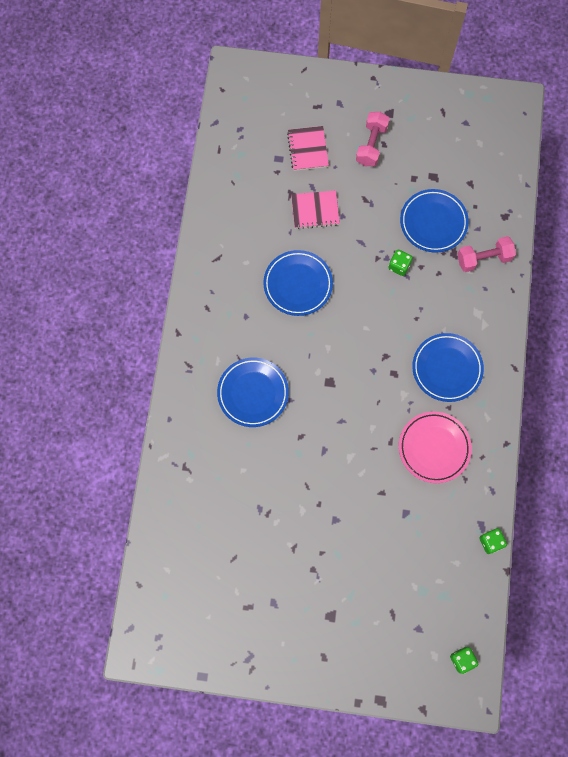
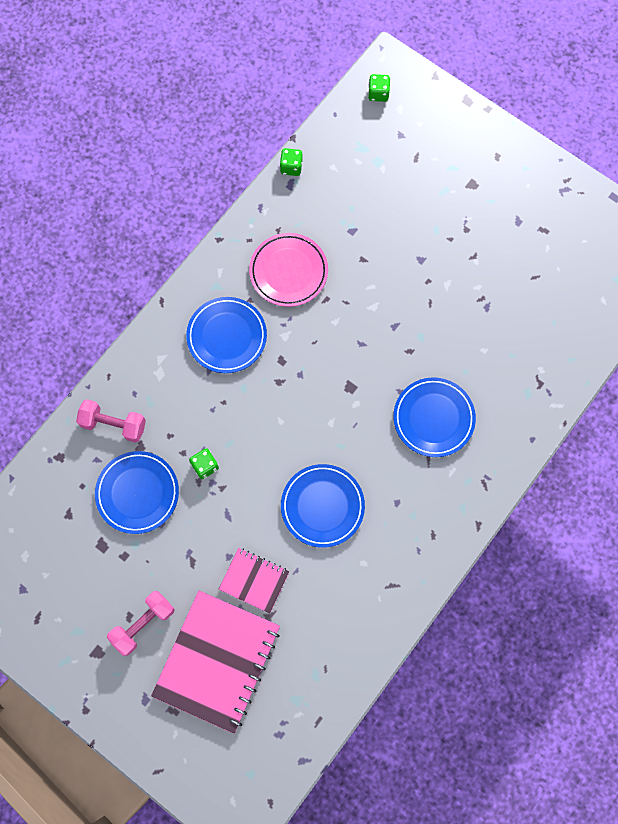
camera: 150 degrees left, 0 degrees up
pink notebook [287,126,329,171] -> pink notebook [151,590,280,734], size x1.94

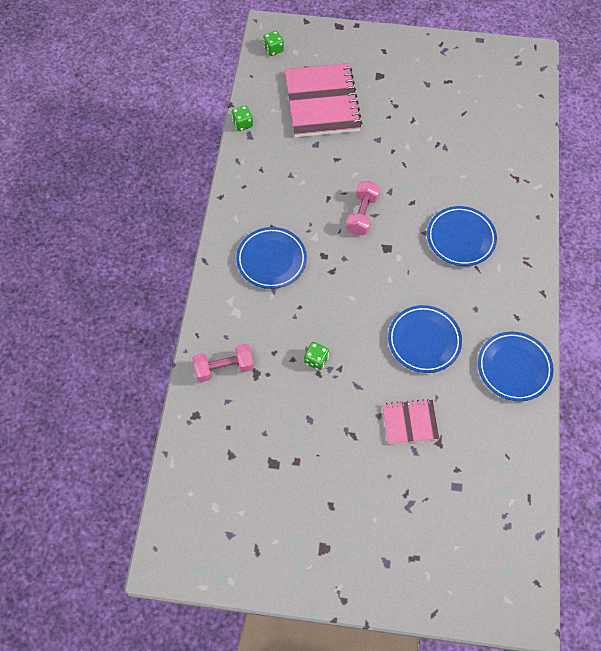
camera: 30 degrees left, 10 degrees down
blue plate [95,451,179,534] -> blue plate moved to [478,331,554,401]
pink dumbbell [107,591,175,656] -> pink dumbbell moved to [346,181,380,235]
pink notebook [151,590,280,734] -> pink notebook moved to [285,63,362,137]
pink plate [249,233,328,307] -> none

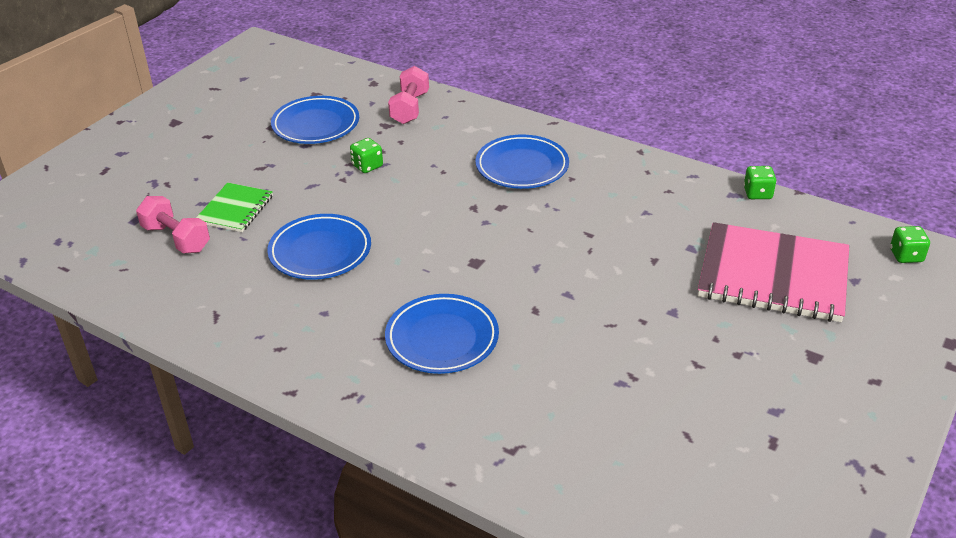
camera: 115 degrees right, 25 degrees down
pink dumbbell [346,181,380,235] -> pink dumbbell moved to [136,196,210,253]
pink notebook [382,399,439,444] -> green notebook [196,183,273,232]
blue plate [478,331,554,401] -> blue plate moved to [271,96,359,144]

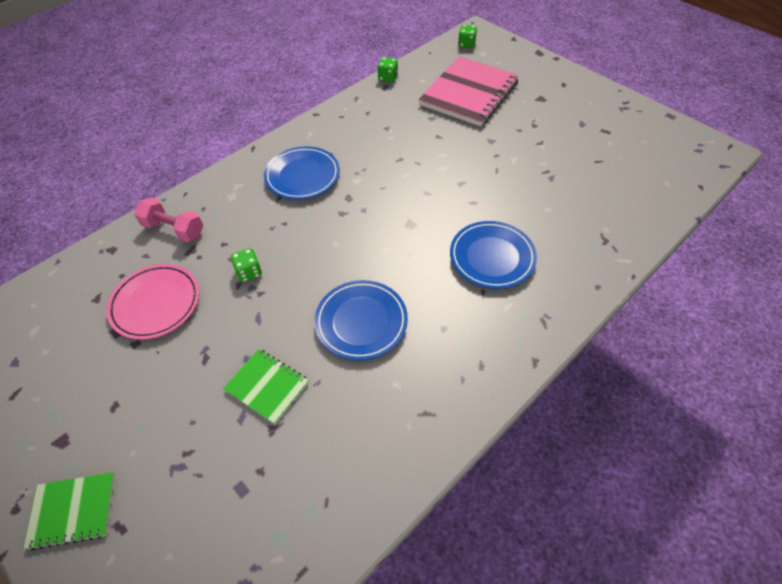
camera: 75 degrees left, 15 degrees up
pink dumbbell [136,196,210,253] -> none
blue plate [271,96,359,144] -> pink plate [106,264,199,340]
none -> green notebook [23,472,115,551]

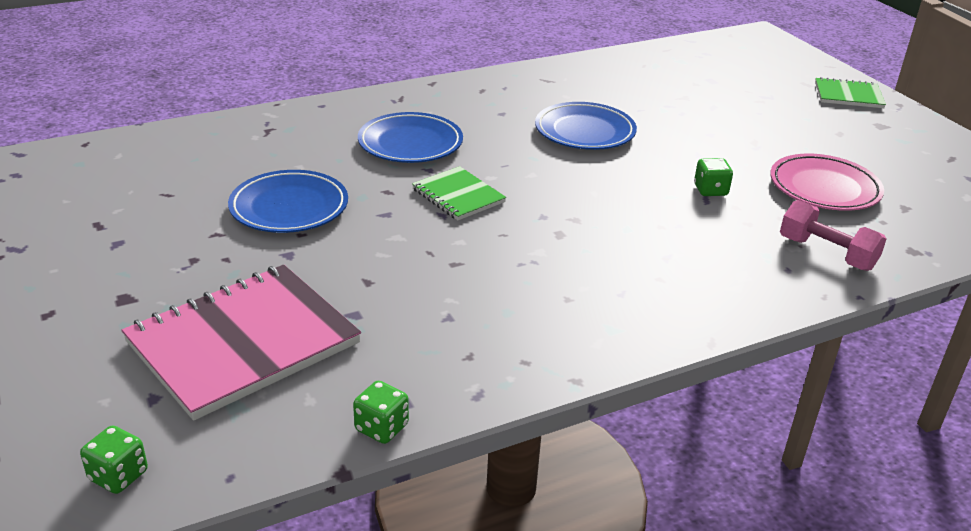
camera: 165 degrees left, 20 degrees down
green notebook [223,349,309,424] -> green notebook moved to [412,166,506,221]
blue plate [264,146,340,200] -> blue plate moved to [228,170,348,233]

